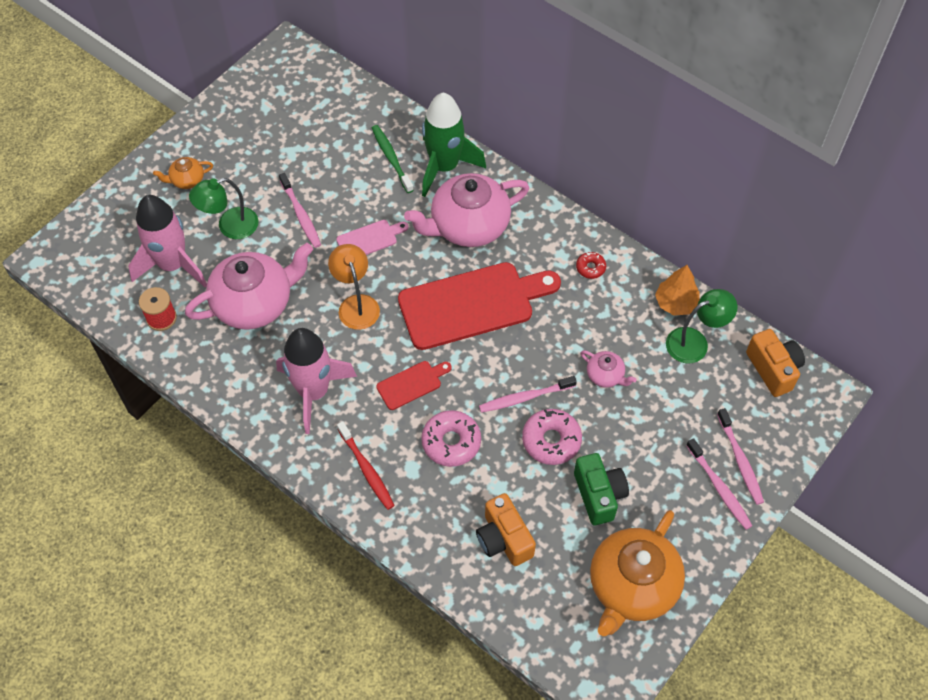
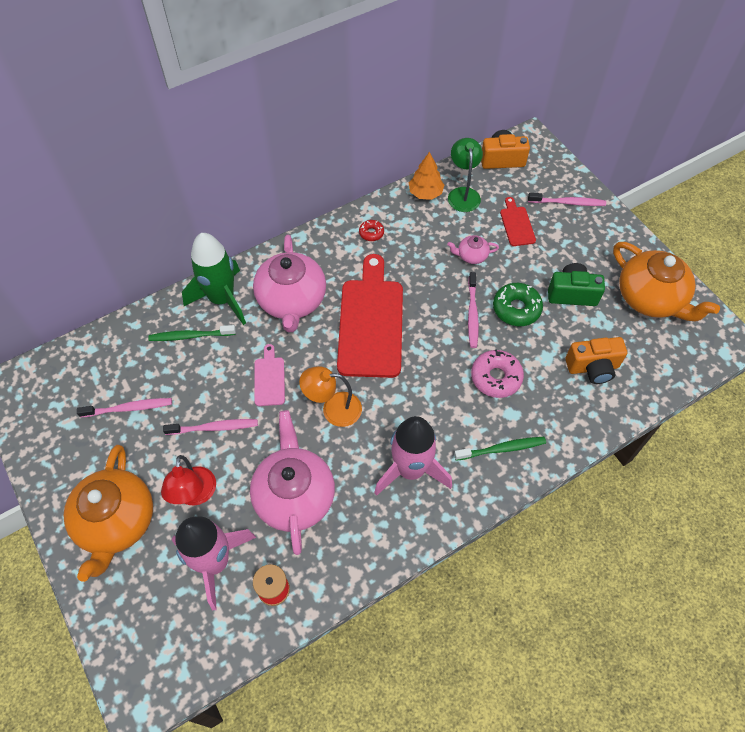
camera: 70 degrees left, 0 degrees up
orange teapot [153,157,213,189] -> orange teapot [63,445,153,582], size x2.21
green lamp [189,178,259,239] -> red lamp [161,455,216,505]
red toothbrush [337,421,395,510] -> green toothbrush [454,437,546,461]
red cutting board [376,361,452,410] -> red cutting board moved to [500,197,536,246]
pink donut [522,409,582,465] -> green donut [493,283,543,326]
pink teapot [580,350,637,388] -> pink teapot turned 150 degrees counterclockwise [447,235,499,264]
pink toothbrush [686,438,752,530] -> pink toothbrush moved to [77,398,172,418]

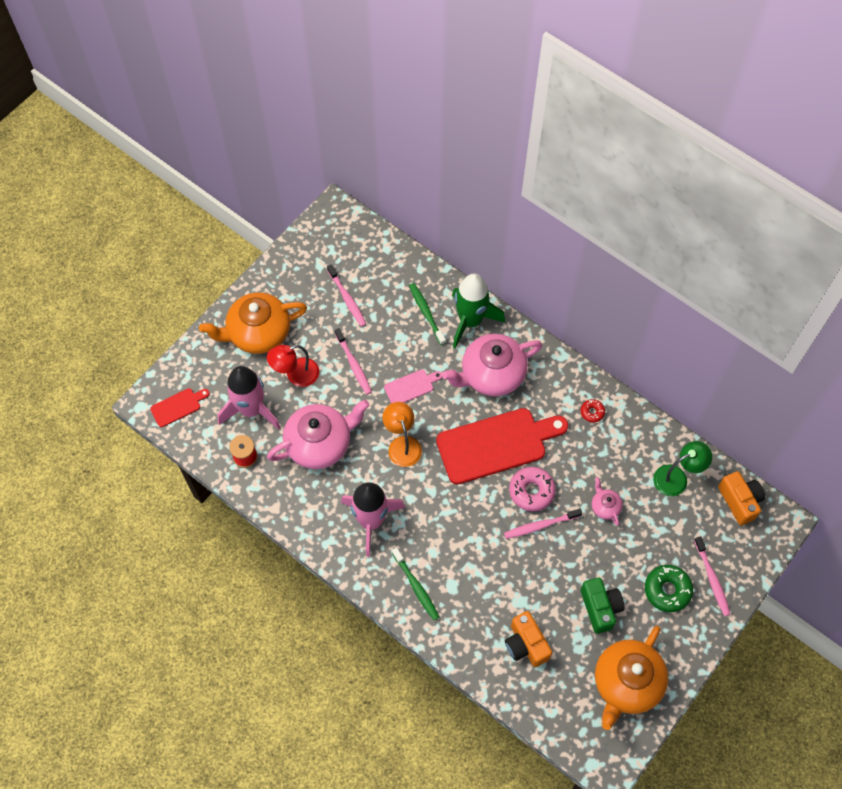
camera: 70 degrees right, 5 degrees up
orange tree [409,152,444,200] -> none
pink donut [471,350,524,398] -> pink donut moved to [509,467,556,511]
green donut [493,283,543,326] -> green donut moved to [645,565,693,612]
red cutting board [500,197,536,246] -> red cutting board moved to [150,388,210,427]

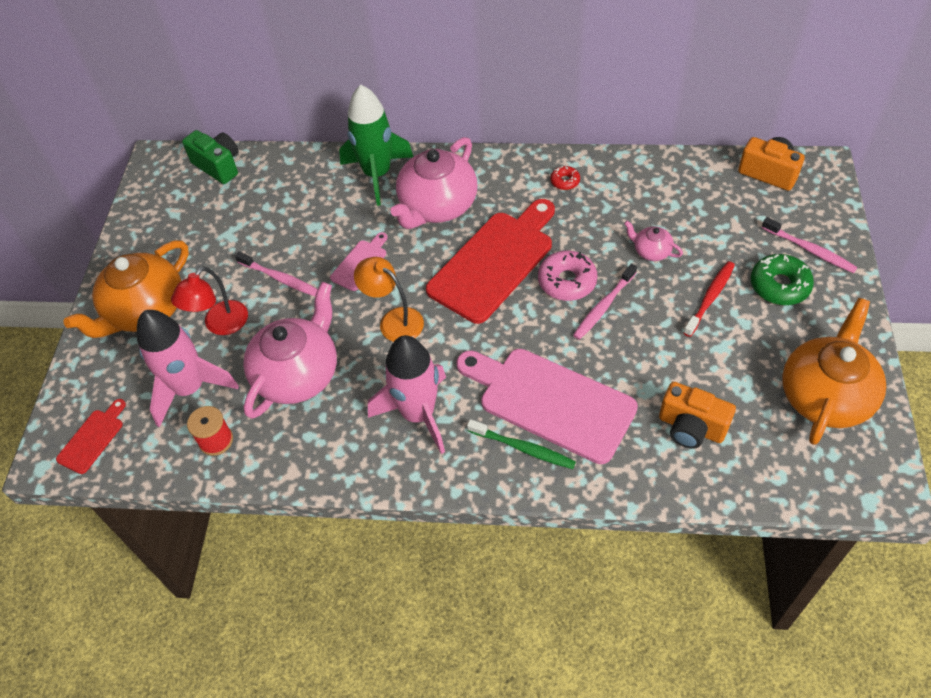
camera: 30 degrees left, 10 degrees down
pink toothbrush [327,265,366,327] -> none
green toothbrush [409,283,446,345] -> none
green camera [581,578,625,634] -> green camera moved to [182,130,238,184]
orange teapot [595,626,669,730] -> orange teapot turned 150 degrees counterclockwise [782,298,886,445]
green lamp [653,441,712,496] -> none
none -> pink cutting board [456,349,638,464]
none -> red toothbrush [683,261,735,337]

